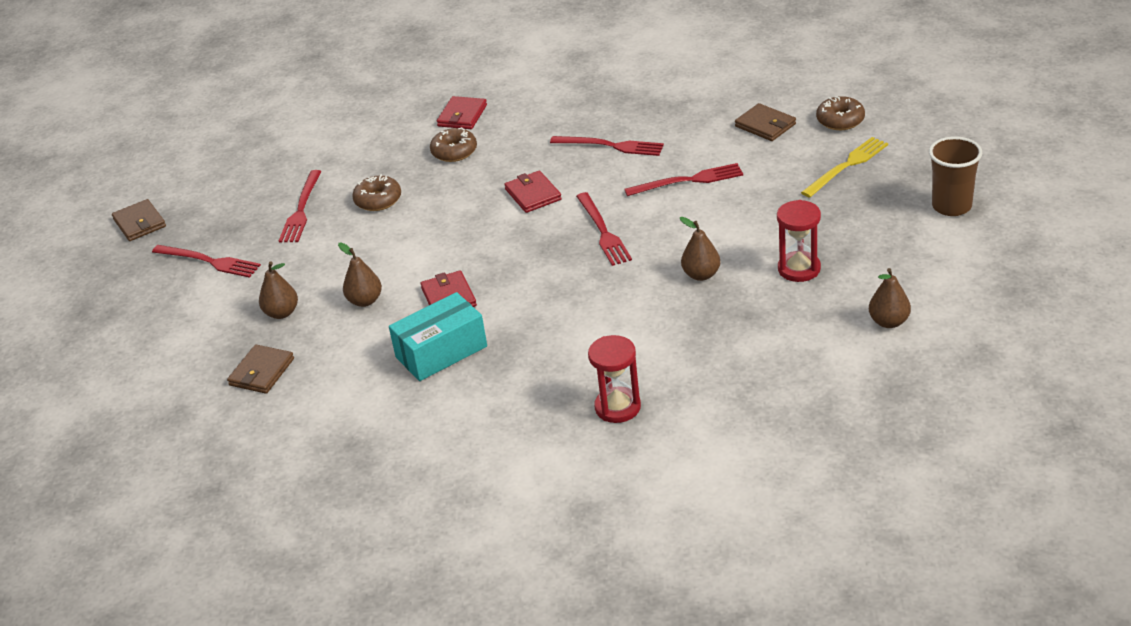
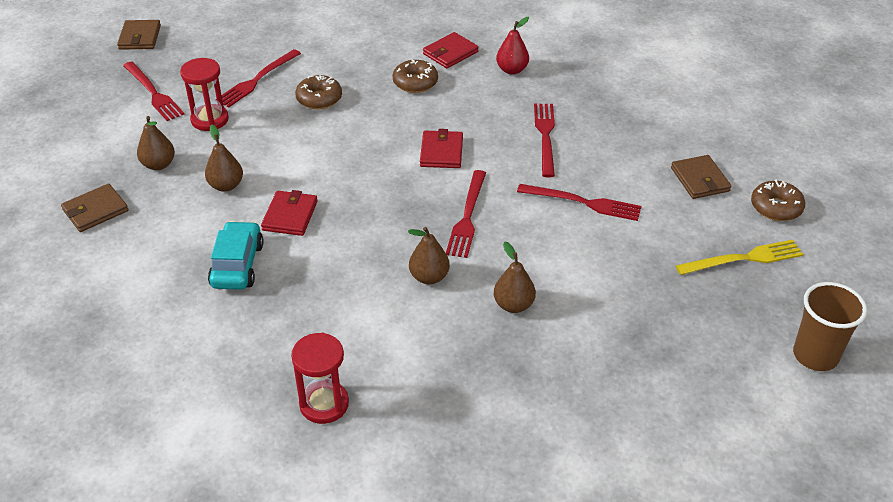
camera: 25 degrees right, 5 degrees up
turquoise box [389,292,487,381] -> turquoise car [208,221,264,290]
red fork [550,136,664,156] -> red fork turned 135 degrees counterclockwise [534,104,555,177]
red hourglass [777,200,821,282] -> red hourglass moved to [180,58,229,131]
brown pear [869,268,911,328] -> brown pear moved to [408,227,450,284]
none -> red pear [496,17,529,75]

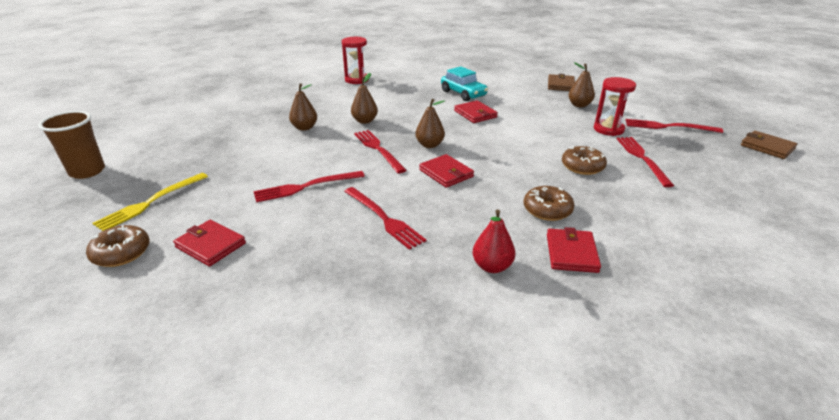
camera: 140 degrees right, 10 degrees down
brown pear [205,125,243,192] -> brown pear moved to [416,99,445,148]
brown wallet [671,155,731,199] -> red wallet [173,220,246,266]

